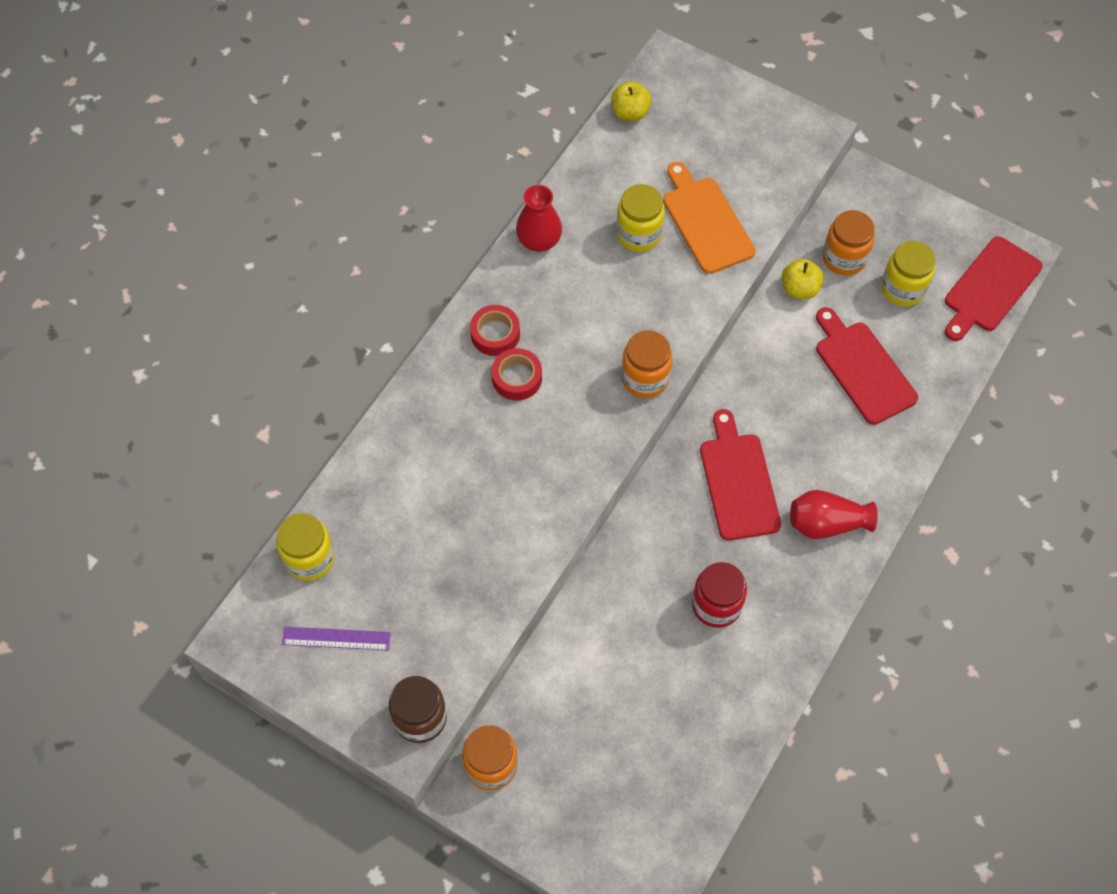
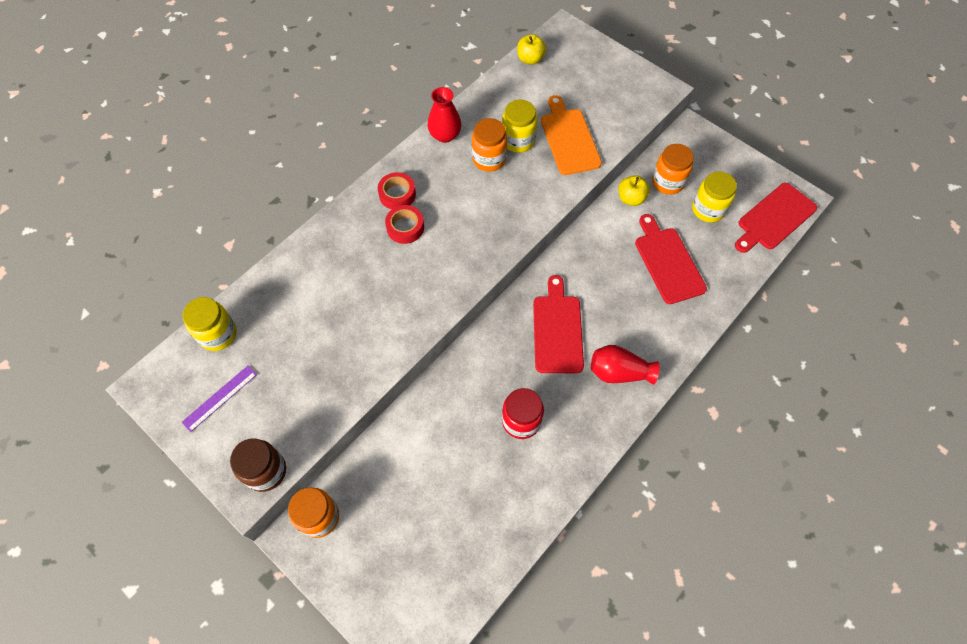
camera: 10 degrees right, 0 degrees up
purple ruler [282,627,391,650] -> purple ruler turned 60 degrees counterclockwise [181,365,257,432]
orange jar [622,330,672,398] -> orange jar moved to [472,118,507,172]

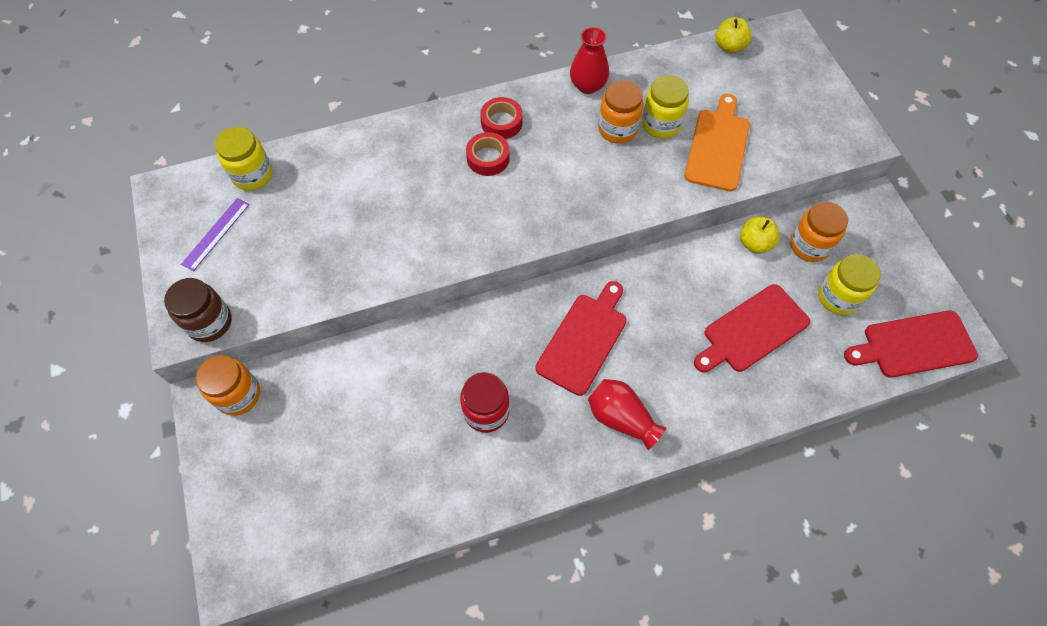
camera: 30 degrees right, 0 degrees up
purple ruler [181,365,257,432] -> purple ruler turned 45 degrees counterclockwise [181,198,250,271]
red cutting board [635,214,707,304] -> red cutting board turned 135 degrees counterclockwise [694,284,810,372]

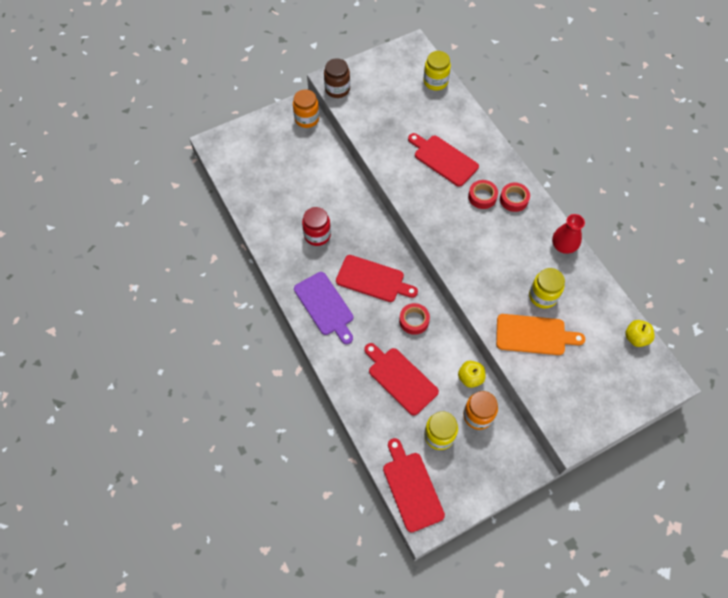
camera: 80 degrees right, 0 degrees up
purple ruler [181,198,250,271] -> none
red vase [588,379,666,450] -> purple cutting board [294,272,353,344]
orange jar [598,80,643,144] -> none
none -> red tape [399,303,430,335]
none -> red cutting board [408,133,479,187]

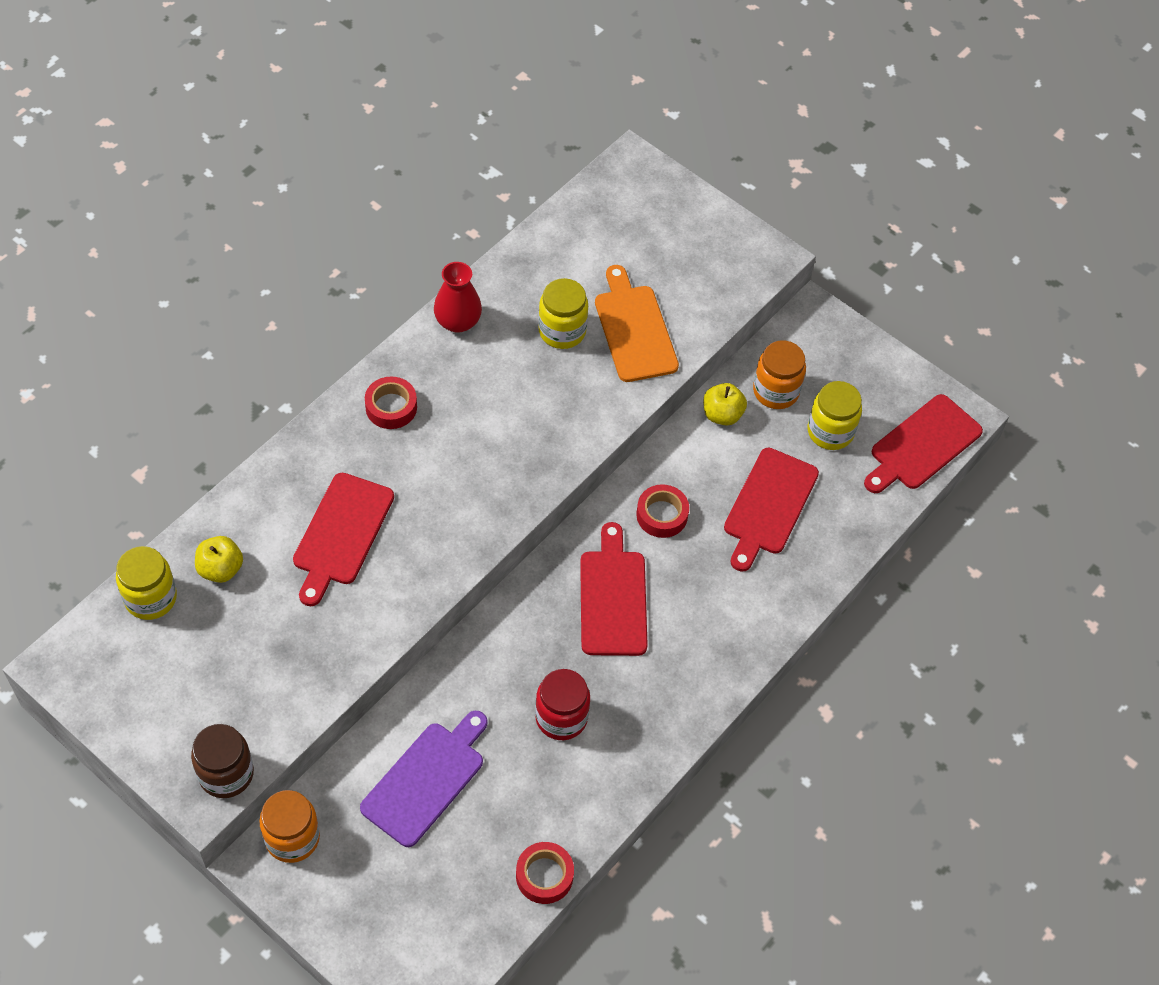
camera: 115 degrees left, 5 degrees down
purple cutting board [294,272,353,344] -> purple cutting board moved to [360,711,488,847]
red tape [468,180,498,209] -> red tape moved to [516,842,574,904]
yellow apple [625,320,655,347] -> yellow apple moved to [195,536,243,583]

